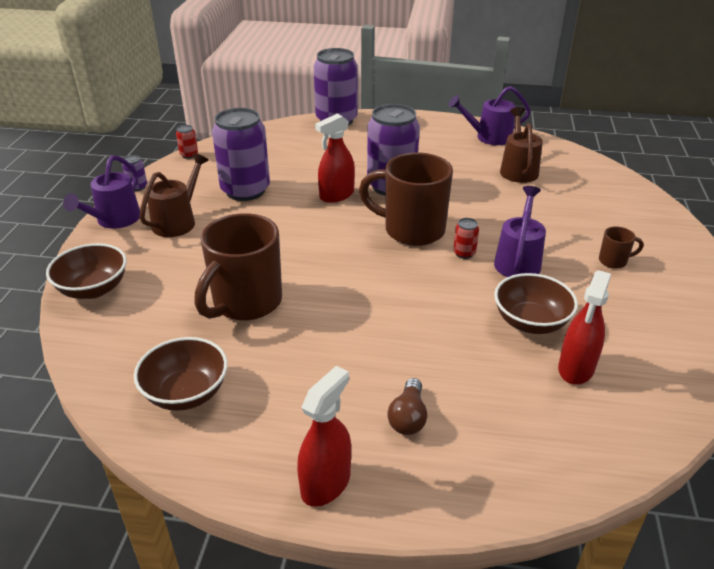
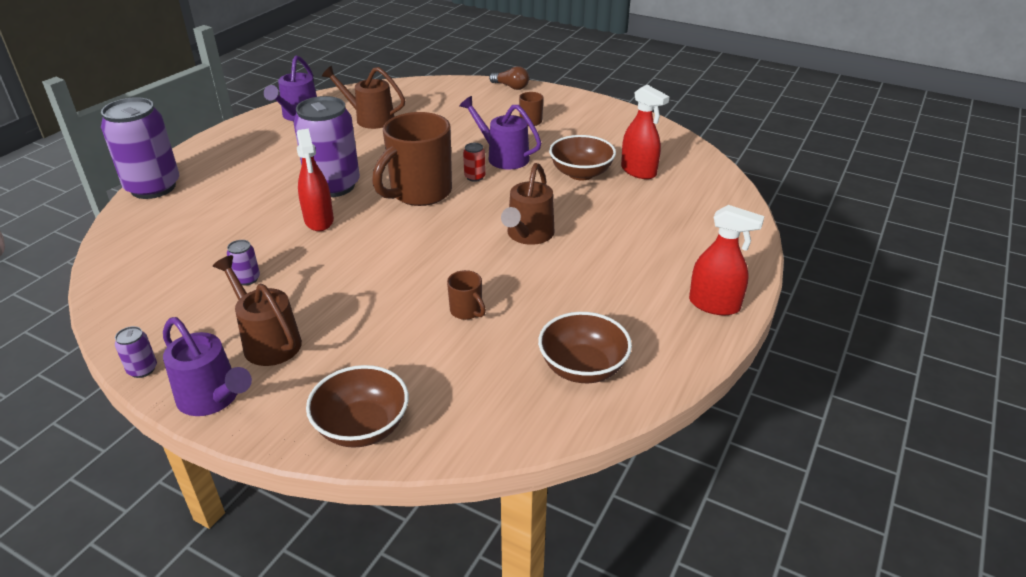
camera: 70 degrees left, 0 degrees up
red can [176,125,198,159] -> none
brown mug [194,213,282,321] -> brown mug [447,270,486,320], size x0.43
purple can [212,108,270,201] -> purple can [227,240,260,285], size x0.40
red spray bottle [297,366,351,507] -> red spray bottle turned 150 degrees clockwise [689,205,765,315]
brown light bulb [387,378,427,435] -> brown light bulb moved to [489,66,529,90]
none -> brown watering can [501,163,554,245]

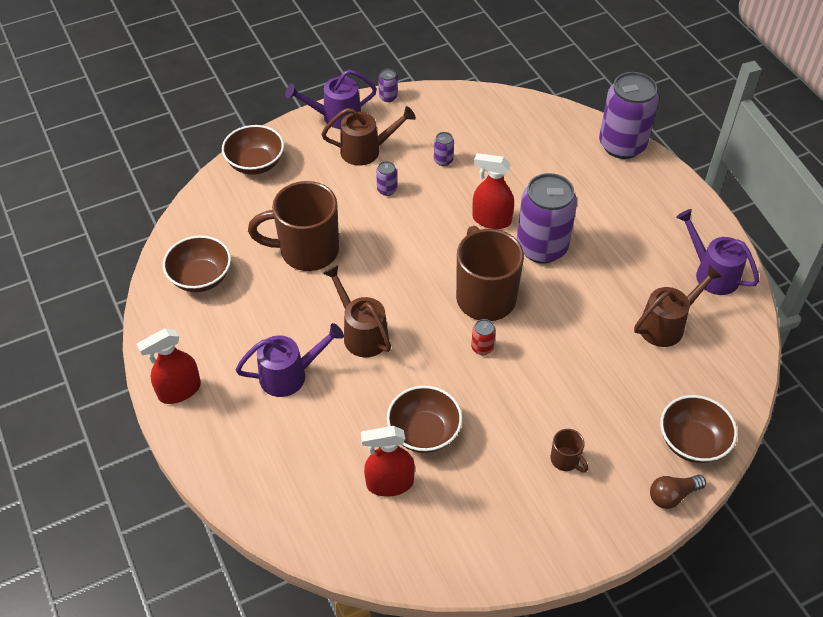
camera: 125 degrees right, 15 degrees up
brown mug [447,270,486,320] -> brown mug [248,181,339,271], size x2.32
purple watering can [459,96,541,170] -> purple watering can moved to [235,323,344,397]
none -> purple can [376,161,397,196]
none -> brown bowl [660,395,737,463]

